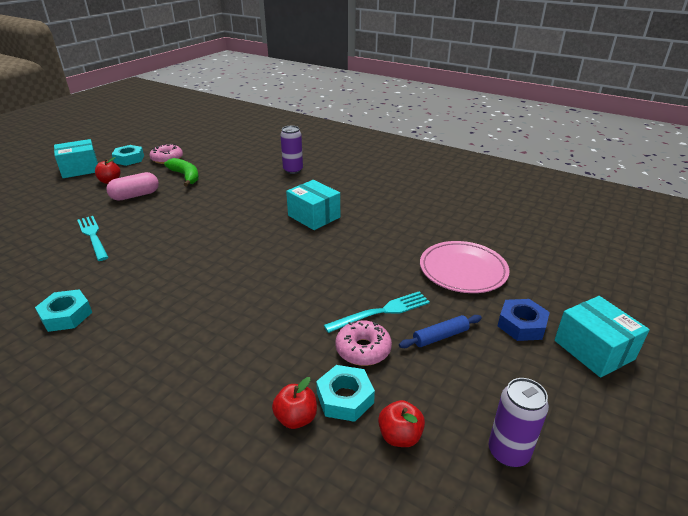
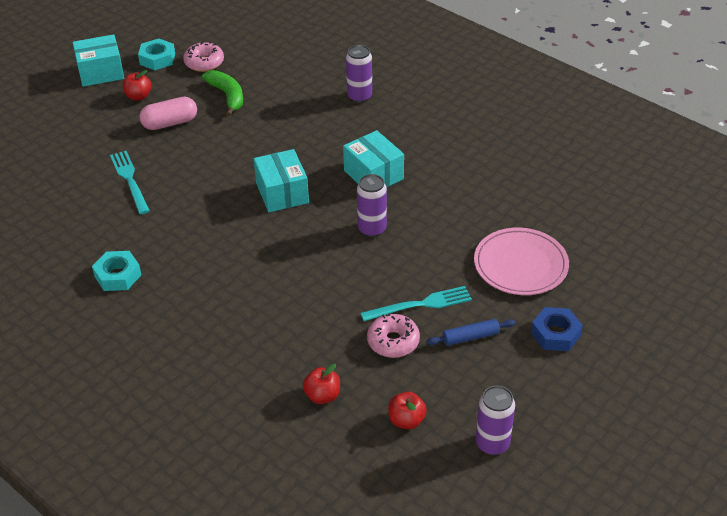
camera: 10 degrees right, 10 degrees up
turquoise nut [316,365,375,422] -> none
turquoise box [554,296,650,378] -> turquoise box moved to [254,149,309,212]
none -> purple can [357,174,387,237]

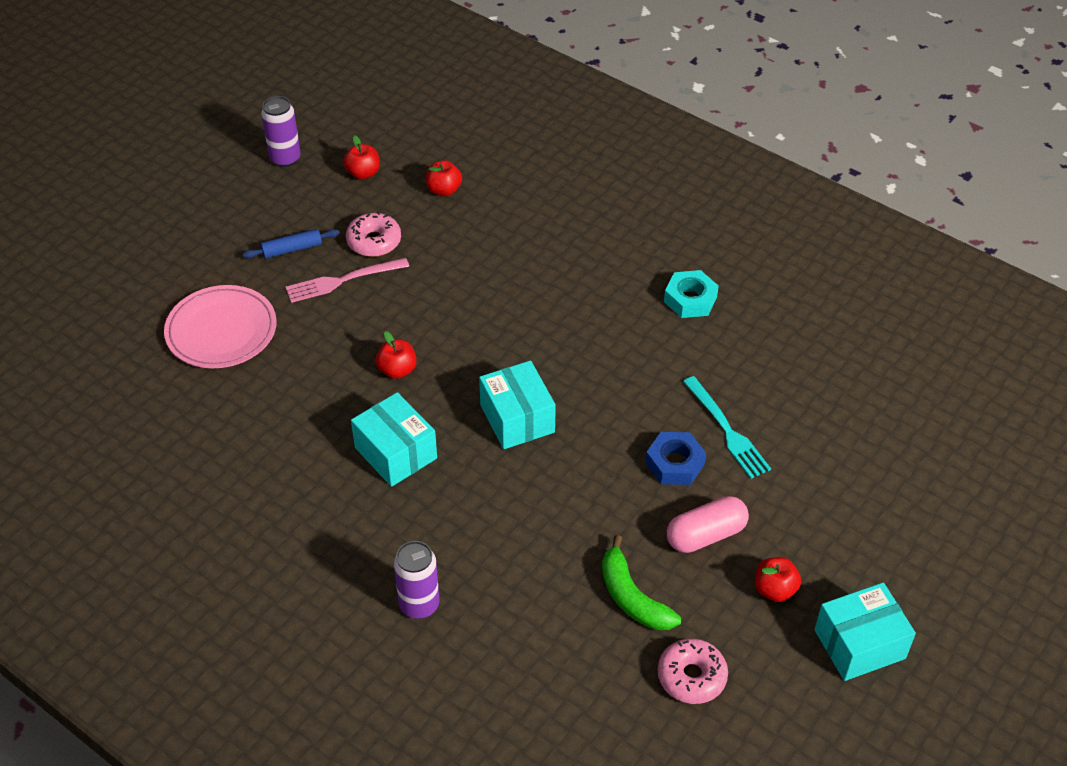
camera: 175 degrees right, 5 degrees up
turquoise nut [138,39,175,70] -> none
purple can [357,174,387,237] -> red apple [376,331,417,379]
turquoise fork [361,286,472,321] -> pink fork [286,258,409,303]
blue nut [531,307,583,351] -> blue nut moved to [645,432,706,485]

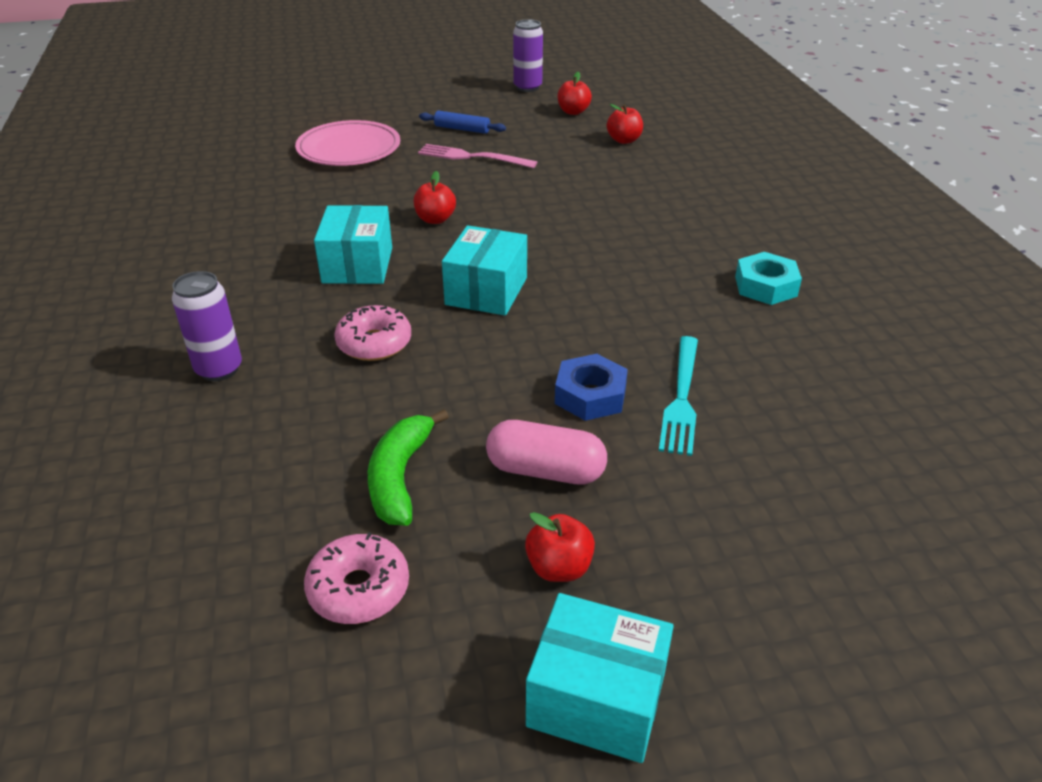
camera: 40 degrees right, 10 degrees down
pink donut [346,212,401,257] -> pink donut moved to [334,305,411,361]

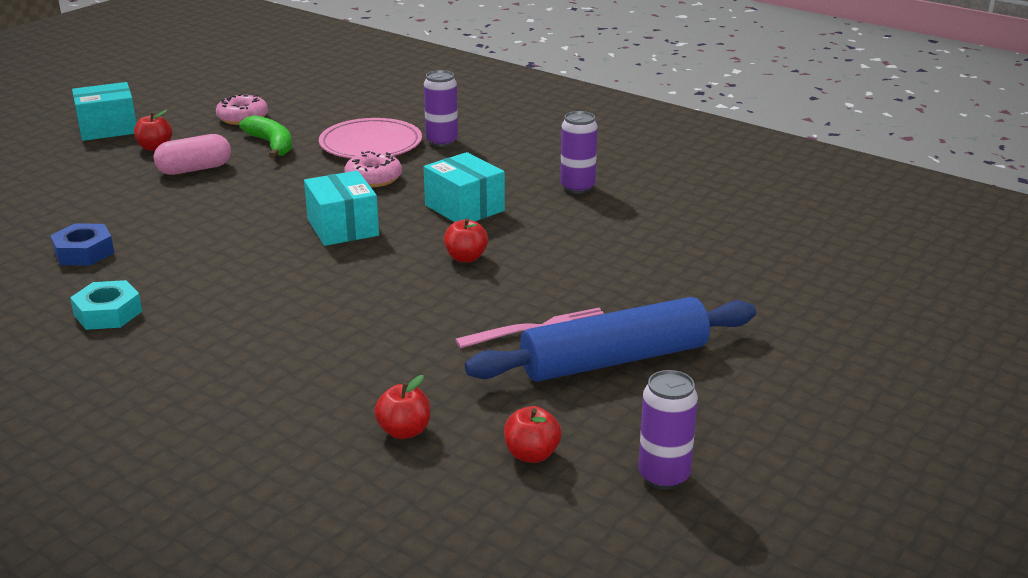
camera: 140 degrees right, 10 degrees down
pink plate [295,120,400,166] -> pink plate moved to [319,118,422,158]
blue rolling pin [419,111,506,134] -> blue rolling pin [465,297,756,382], size x2.34
blue nut [555,354,628,421] -> blue nut moved to [50,223,114,266]
turquoise fork [659,336,698,456] -> none
none -> purple can [560,111,598,194]

